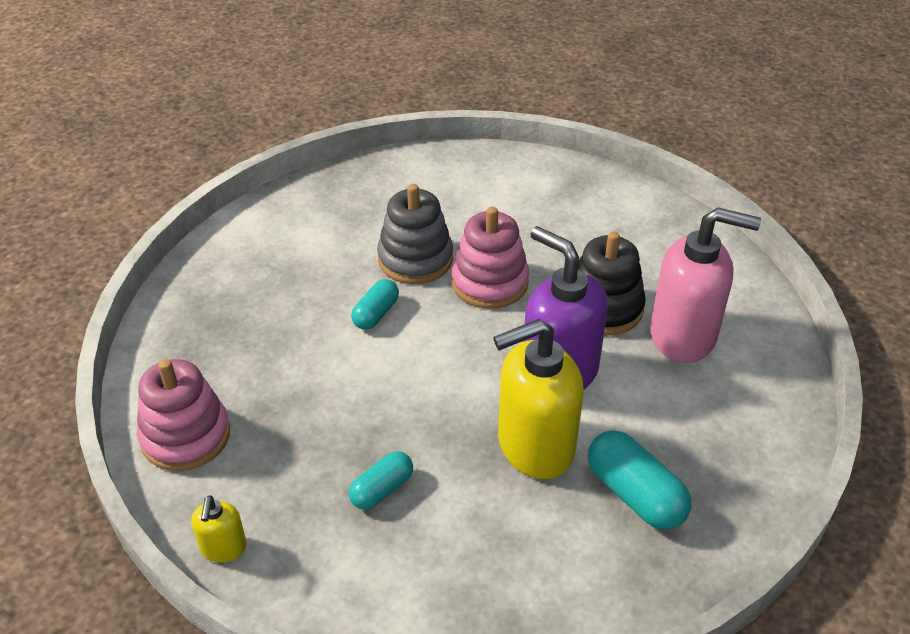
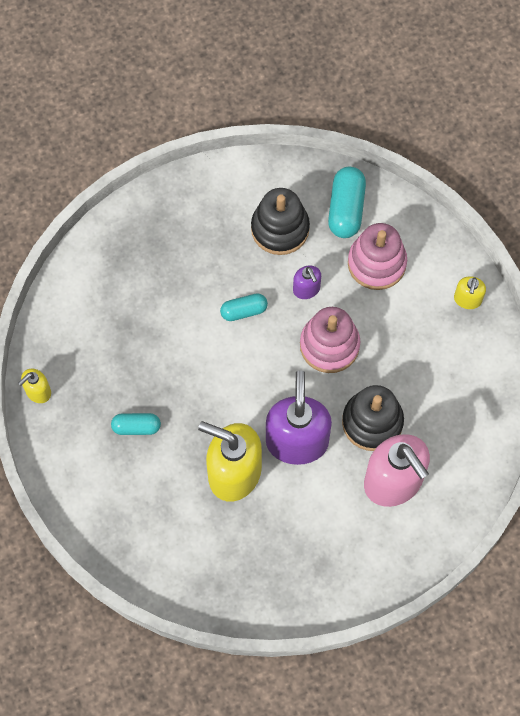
camera: 45 degrees right, 25 degrees up
pink stacking toy [137,359,230,471] -> pink stacking toy moved to [348,223,407,290]
grey stacking toy [377,184,453,284] -> purple soap dispenser [293,266,321,299]
turquoise capsule [588,430,692,530] -> turquoise capsule moved to [328,167,366,238]
none -> black stacking toy [251,188,310,255]
none -> yellow soap dispenser [454,276,486,309]

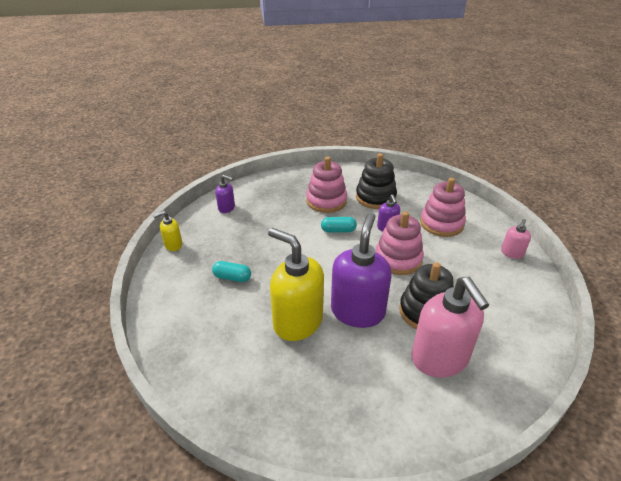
camera: 15 degrees right, 30 degrees down
turquoise capsule [328,167,366,238] -> none
yellow soap dispenser [454,276,486,309] -> pink soap dispenser [501,219,531,259]
none -> purple soap dispenser [216,175,235,213]
none -> pink stacking toy [306,156,347,213]

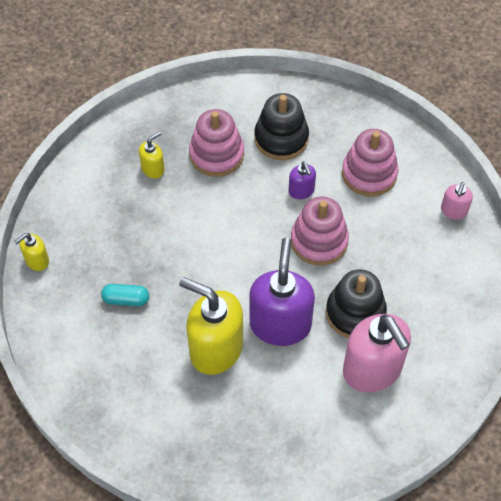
camera: 10 degrees left, 20 degrees up
purple soap dispenser [216,175,235,213] -> none
turquoise capsule [321,217,357,233] -> none
none -> yellow soap dispenser [139,132,165,178]

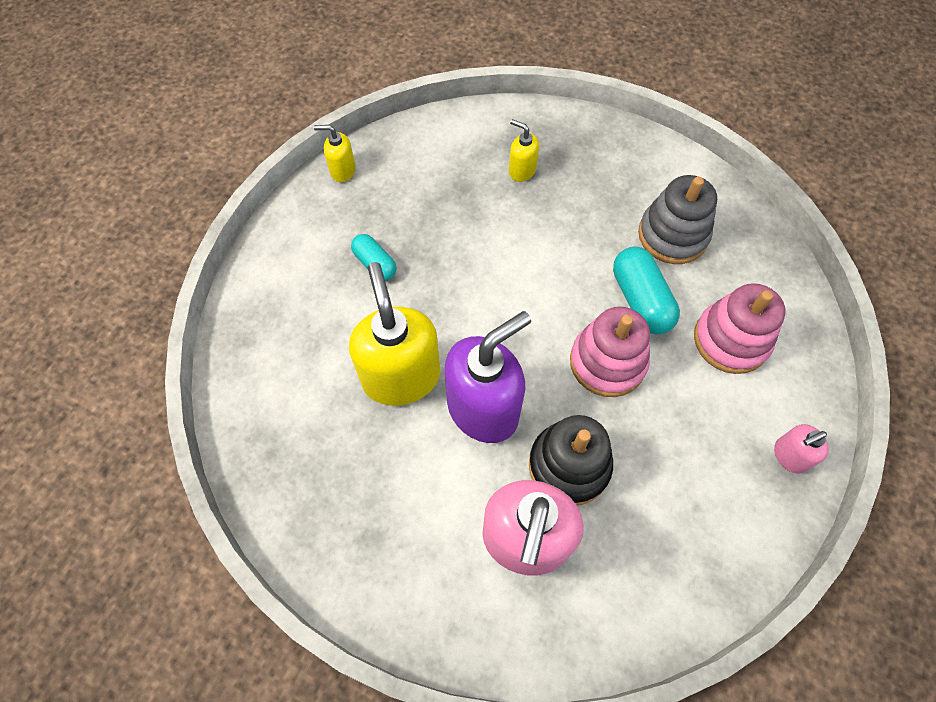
camera: 45 degrees right, 5 degrees up
yellow soap dispenser [139,132,165,178] -> yellow soap dispenser turned 150 degrees counterclockwise [509,119,539,182]
pink stacking toy [189,109,244,177] -> none
black stacking toy [255,93,309,160] -> grey stacking toy [638,175,717,264]
purple soap dispenser [289,162,316,199] -> turquoise capsule [613,247,680,335]

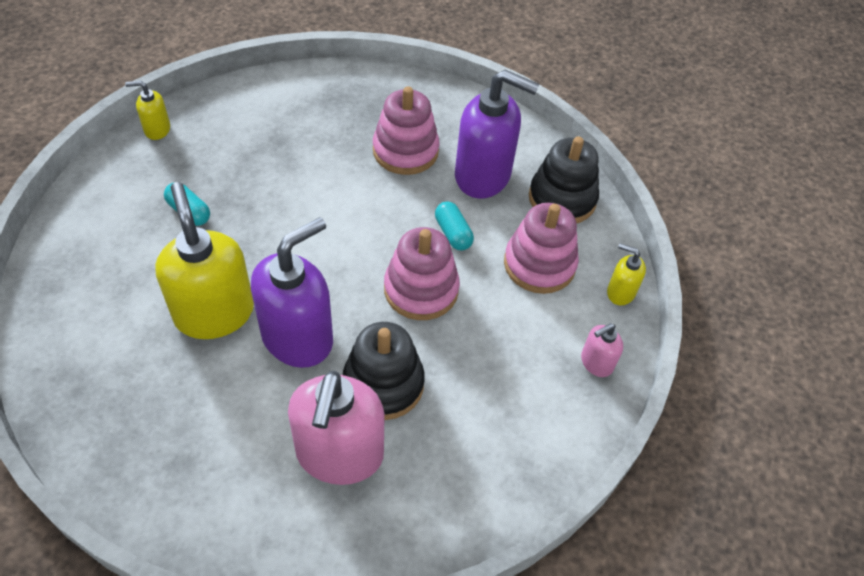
camera: 10 degrees left, 10 degrees down
yellow soap dispenser [509,119,539,182] -> yellow soap dispenser moved to [607,243,646,305]
turquoise capsule [613,247,680,335] -> turquoise capsule [435,202,474,250], size x0.62
grey stacking toy [638,175,717,264] -> purple soap dispenser [455,70,539,198]
none -> pink stacking toy [373,86,440,175]
none -> black stacking toy [529,136,599,224]

